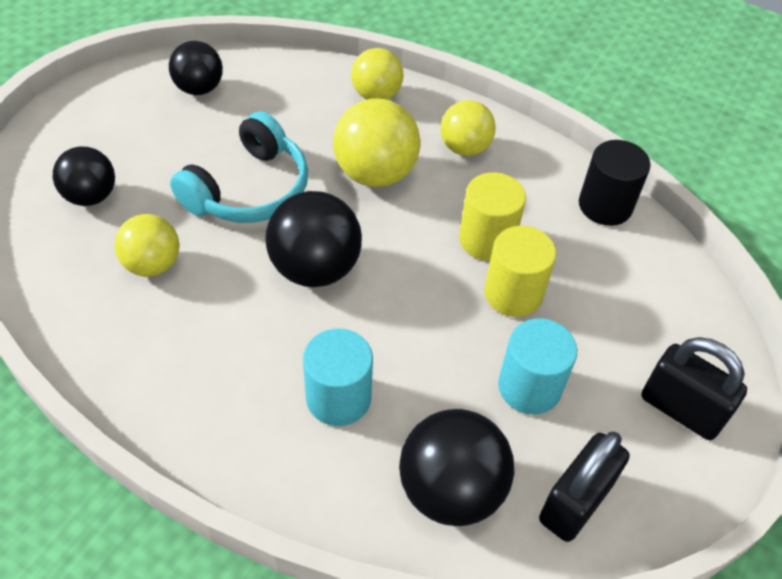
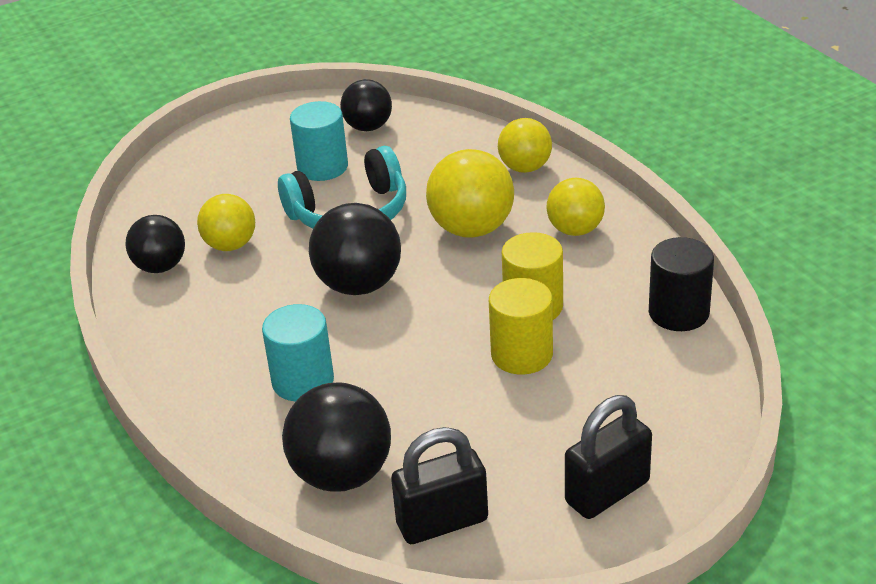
camera: 35 degrees right, 15 degrees down
black ball [53,147,115,206] -> black ball moved to [125,215,185,273]
turquoise cylinder [498,318,577,415] -> turquoise cylinder moved to [290,101,348,181]
black padlock [641,337,747,440] -> black padlock turned 75 degrees clockwise [565,395,652,519]

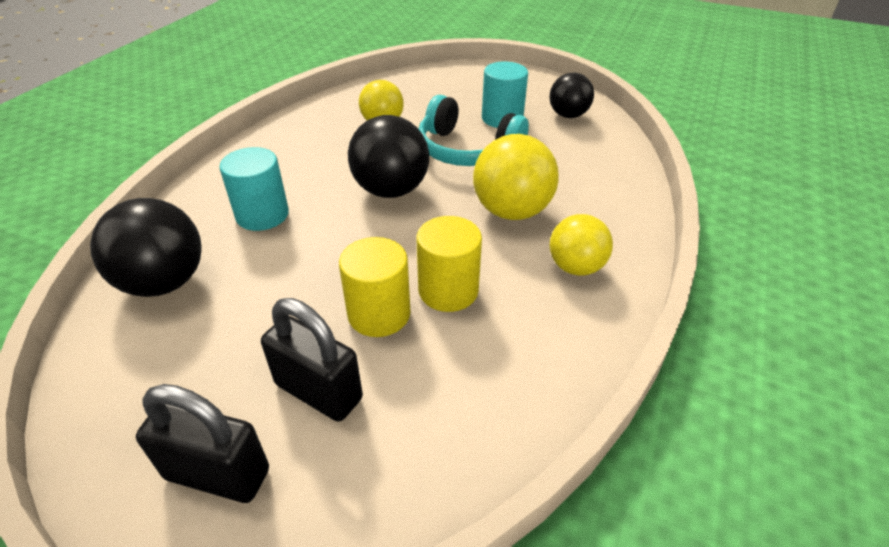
camera: 50 degrees right, 5 degrees up
black ball [125,215,185,273] -> none
black padlock [391,427,488,544] -> black padlock moved to [261,298,363,421]
yellow ball [498,118,552,173] -> none
black cylinder [649,237,714,331] -> none

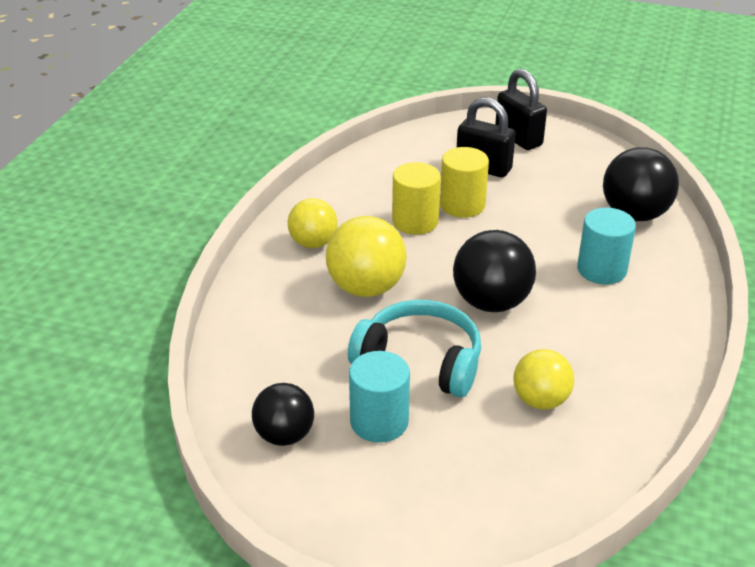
camera: 175 degrees right, 5 degrees down
black padlock [136,384,269,503] -> black padlock turned 45 degrees clockwise [495,69,547,150]

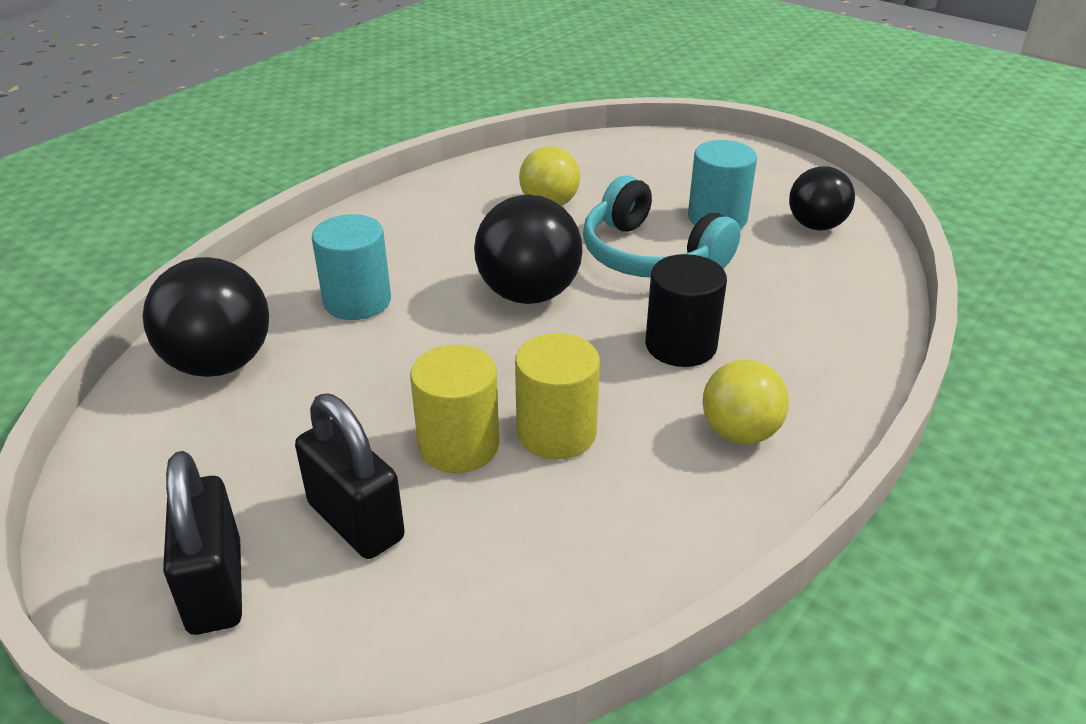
camera: 160 degrees left, 0 degrees up
yellow ball [326,216,407,297] -> black cylinder [645,254,727,367]

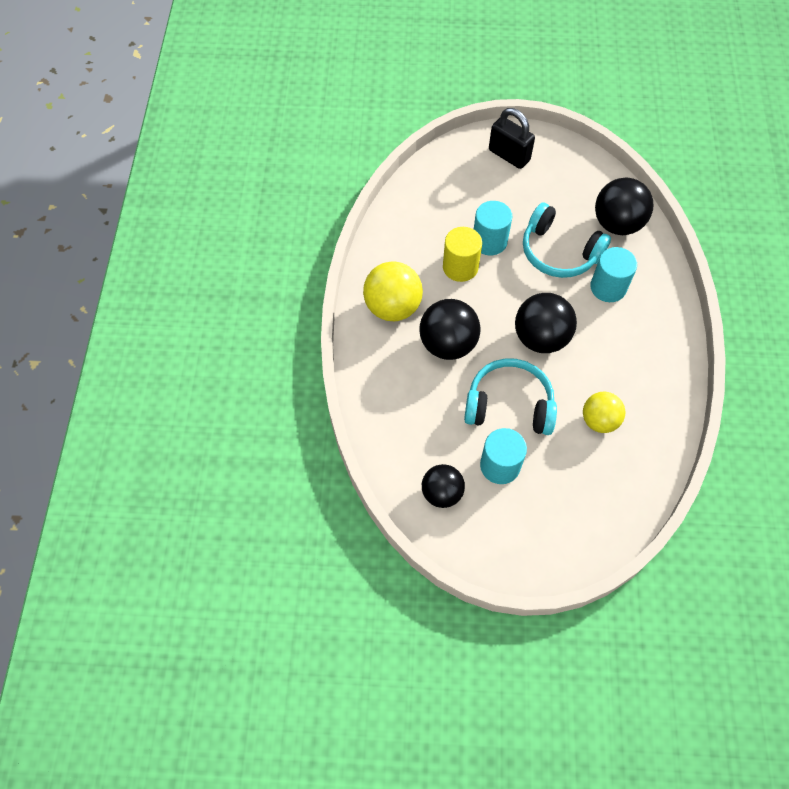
camera: 145 degrees right, 25 degrees up
black padlock [295,394,405,559] -> none
yellow cylinder [410,345,499,473] -> turquoise cylinder [474,201,512,255]
black cylinder [645,254,727,367] -> black ball [419,299,481,360]
yellow ball [703,359,789,444] -> yellow ball [363,261,423,321], size x1.52
none -> turquoise headphones [523,203,611,278]

